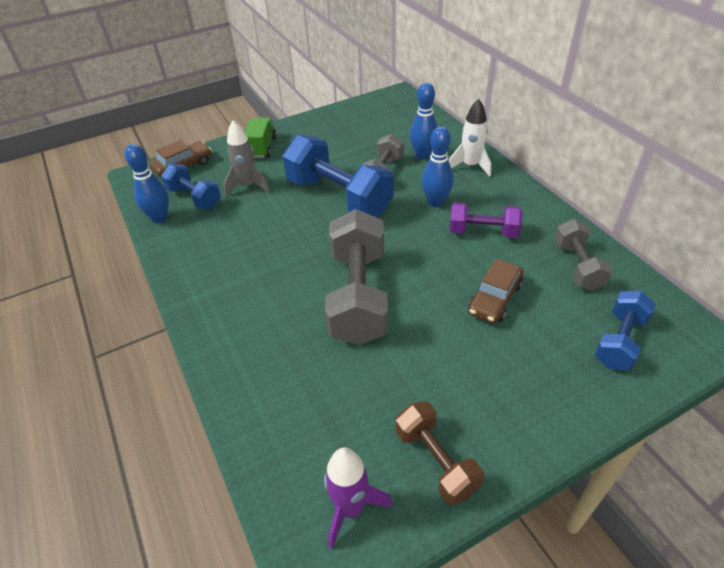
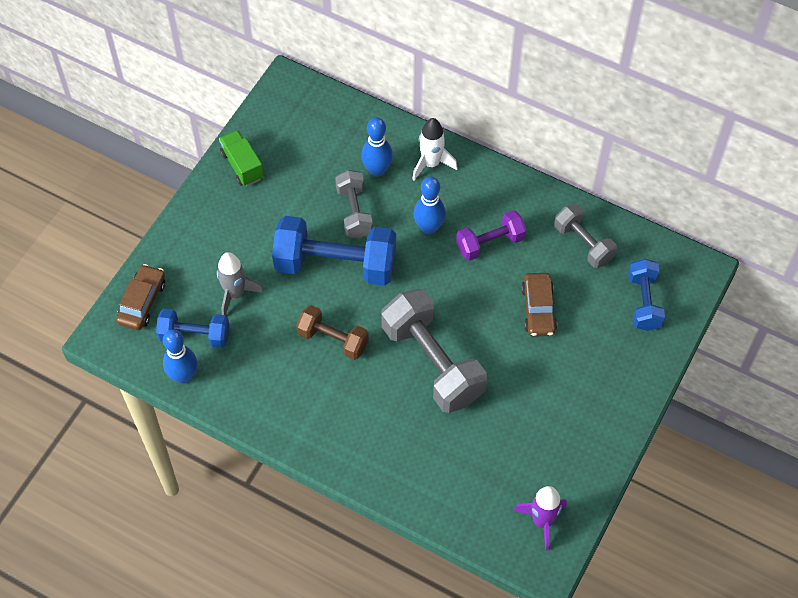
camera: 35 degrees left, 15 degrees up
green truck [245,118,276,158] -> green truck moved to [219,130,264,186]
brown dumbbell [396,401,484,505] -> brown dumbbell moved to [296,305,369,360]

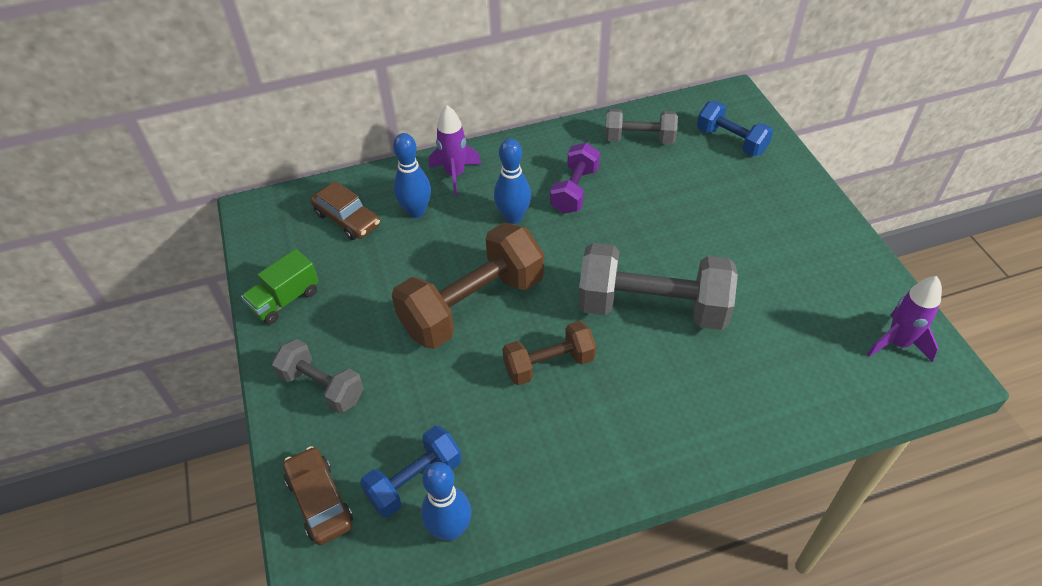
camera: 45 degrees left, 10 degrees down
grey rocket [217,252,263,315] -> none
green truck [219,130,264,186] -> green truck turned 60 degrees counterclockwise [241,249,319,325]
blue dumbbell [272,216,396,286] -> brown dumbbell [392,223,544,349]
grey dumbbell [335,170,373,238] -> grey dumbbell moved to [272,339,364,413]
white rocket [412,118,458,181] -> purple rocket [429,105,481,196]
brown car [521,273,557,337] -> brown car moved to [310,181,380,240]

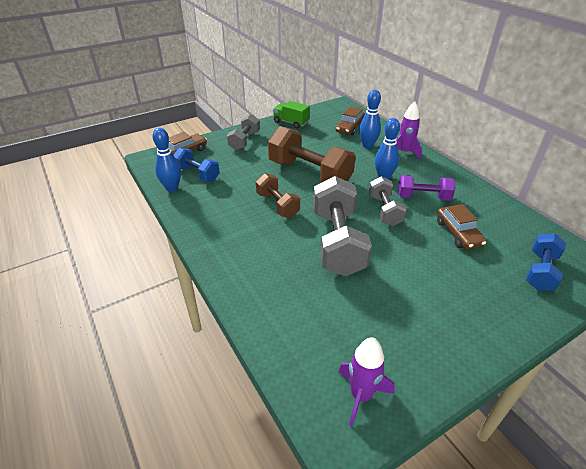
camera: 75 degrees right, 10 degrees down
grey dumbbell [605,109,678,144] -> grey dumbbell moved to [369,176,407,226]
none -> brown car [437,204,486,249]

